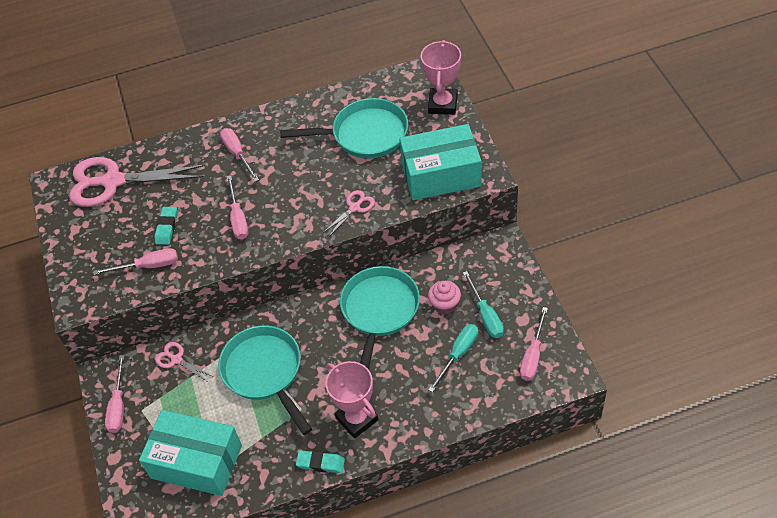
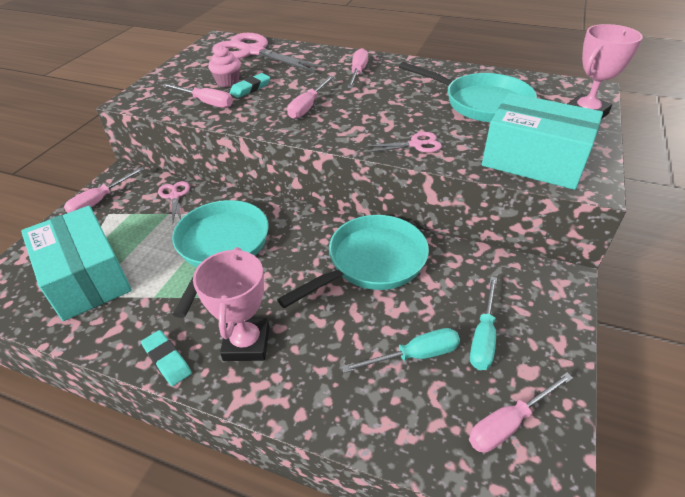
camera: 35 degrees right, 10 degrees down
pink cupcake [428,281,461,315] -> pink cupcake moved to [208,46,241,87]

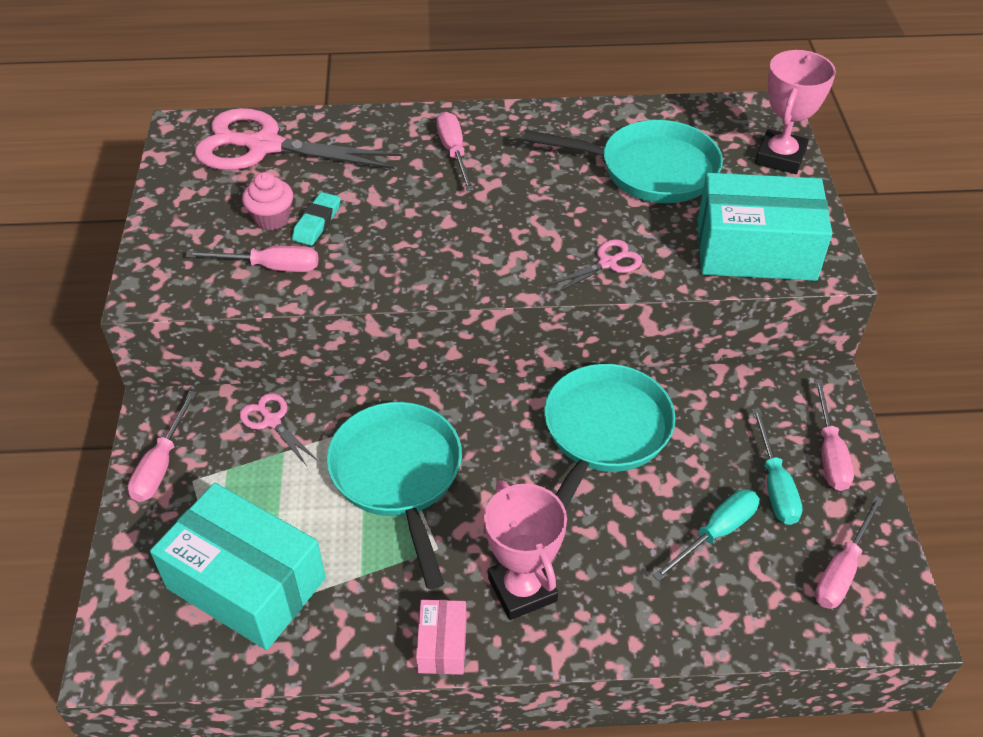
camera: 25 degrees left, 5 degrees up
turquoise eraser [141,330,192,386] -> pink box [416,600,467,675]
pink screwdriver [287,76,334,119] -> pink screwdriver moved to [814,379,854,491]

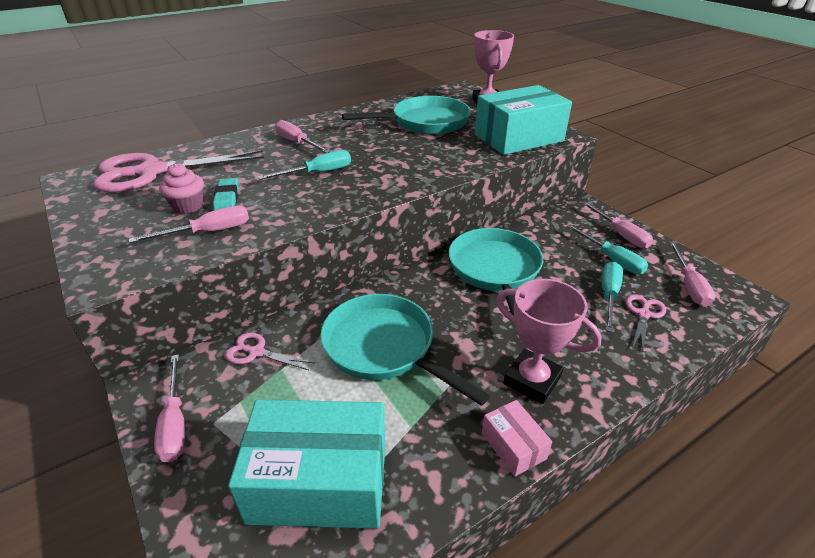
camera: 30 degrees left, 10 degrees down
pink scissors [548,239,642,294] -> pink scissors moved to [626,294,666,351]
none -> turquoise screwdriver [258,150,351,180]

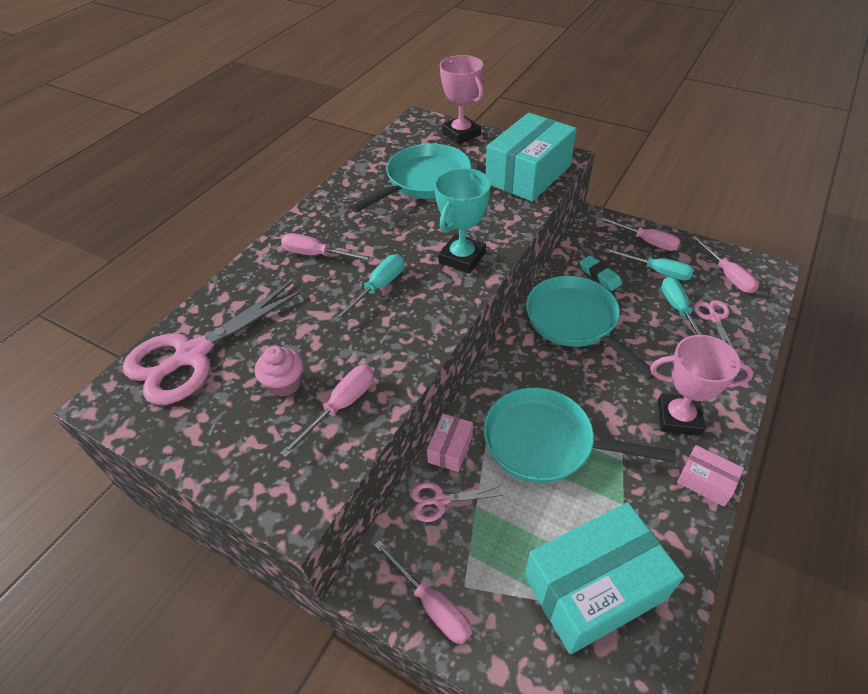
camera: 25 degrees left, 10 degrees up
turquoise eraser [213,178,239,210] -> turquoise eraser moved to [580,255,622,291]
none -> pink box [427,414,473,472]
none -> turquoise trophy [434,168,491,273]

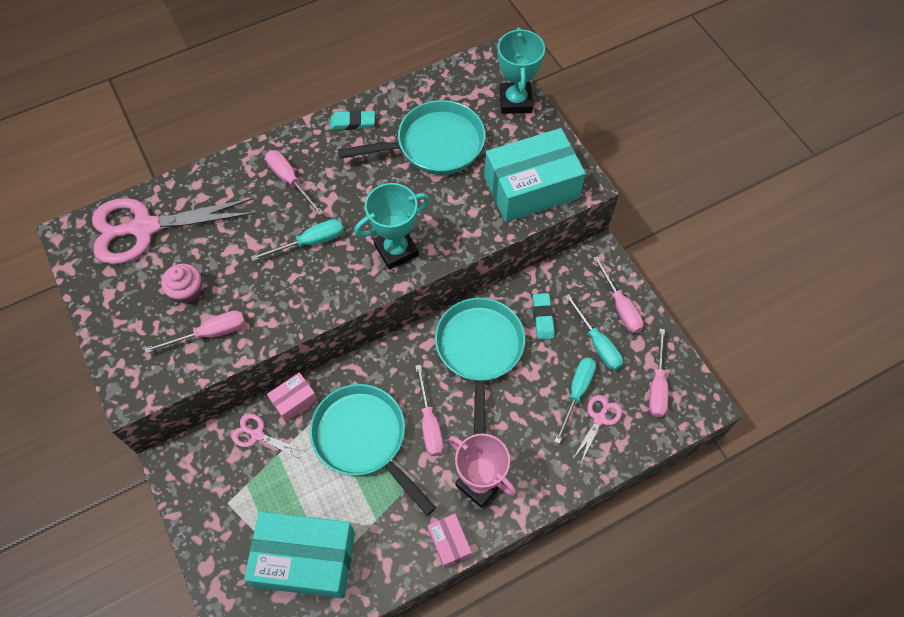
camera: 30 degrees right, 15 degrees up
pink screwdriver [374,540,472,644] -> pink screwdriver moved to [415,365,443,456]
pink trophy [440,55,484,144] -> turquoise trophy [498,27,545,114]
none -> turquoise eraser [330,110,375,130]

